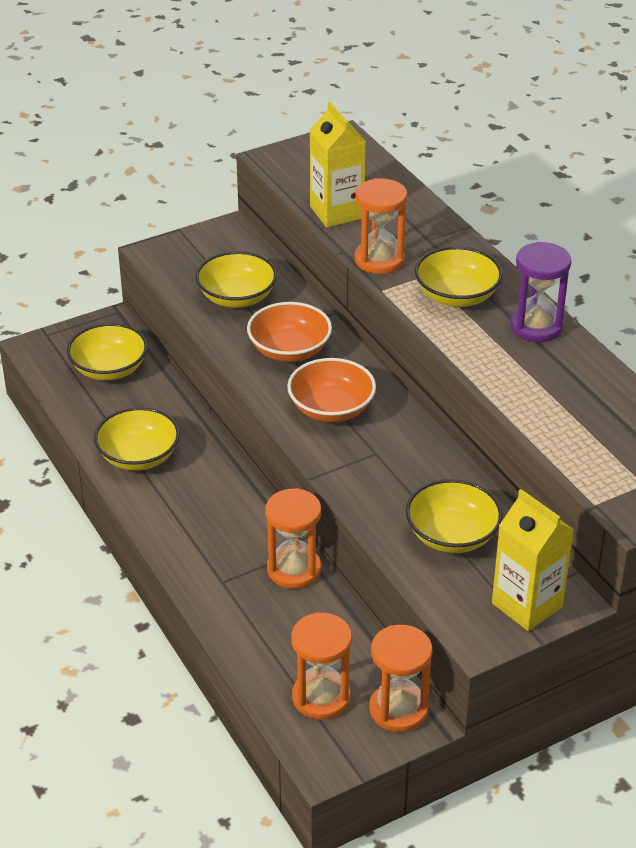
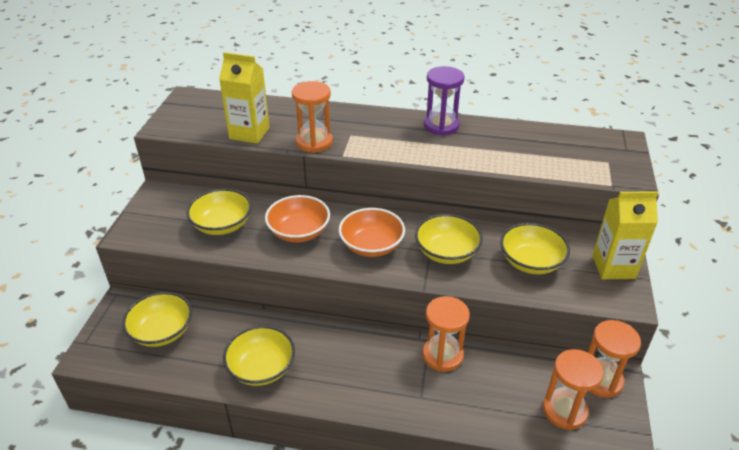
camera: 50 degrees left, 0 degrees up
yellow bowl [415,246,503,307] -> yellow bowl moved to [415,214,483,264]

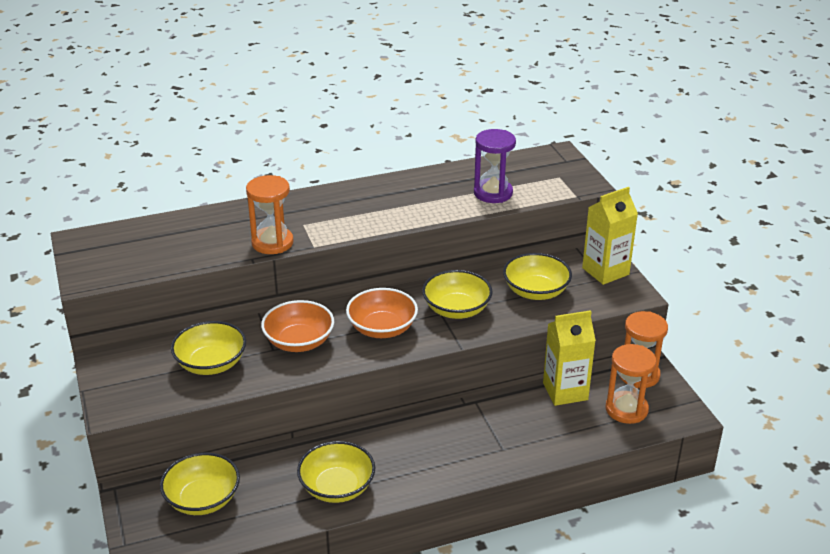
camera: 30 degrees left, 5 degrees down
yellow carton [219,52,270,144] -> yellow carton moved to [543,310,596,406]
orange hourglass [422,296,470,372] -> none
purple hourglass [424,66,465,136] -> purple hourglass moved to [474,129,516,203]

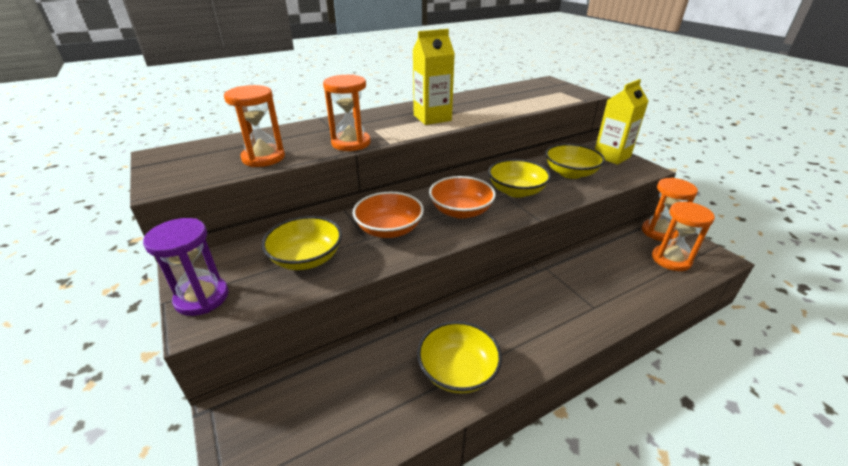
camera: 10 degrees left, 0 degrees up
yellow bowl [160,452,240,515] -> none
purple hourglass [474,129,516,203] -> purple hourglass moved to [143,218,229,316]
yellow carton [543,310,596,406] -> yellow carton moved to [413,29,455,125]
none -> orange hourglass [224,85,285,167]

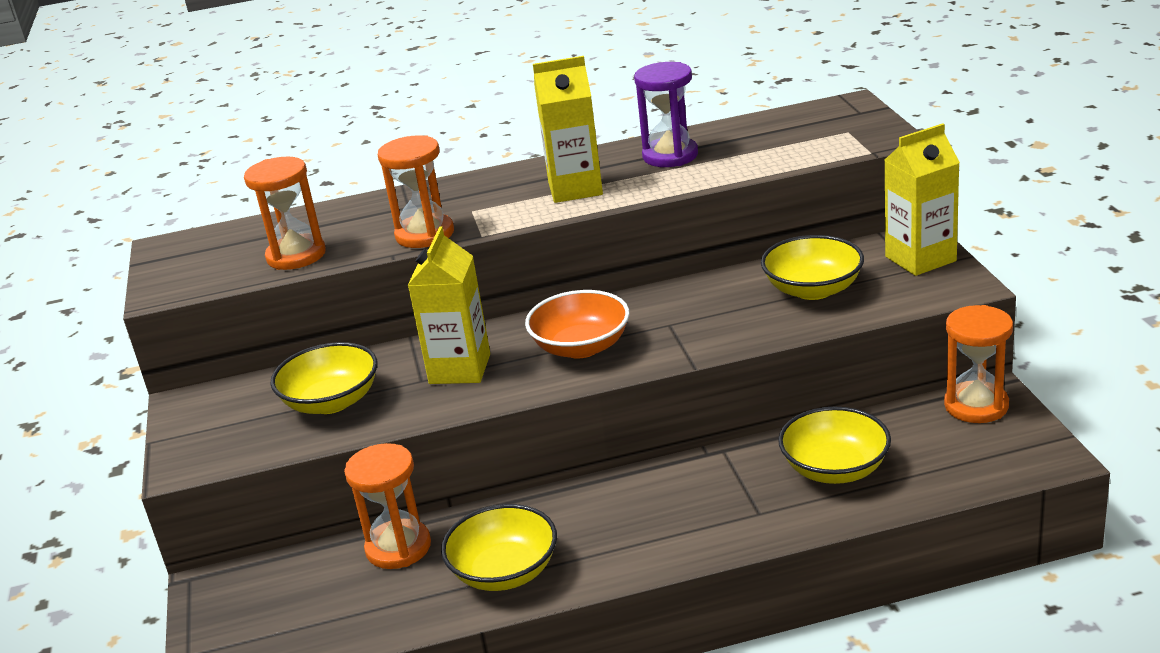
camera: 20 degrees right, 5 degrees down
purple hourglass [143,218,229,316] -> purple hourglass moved to [634,62,698,167]
orange bowl [353,192,424,238] -> yellow carton [408,226,490,384]
yellow bowl [488,159,551,198] -> yellow bowl moved to [778,407,891,484]
orange hourglass [652,202,715,271] -> orange hourglass moved to [344,443,431,569]

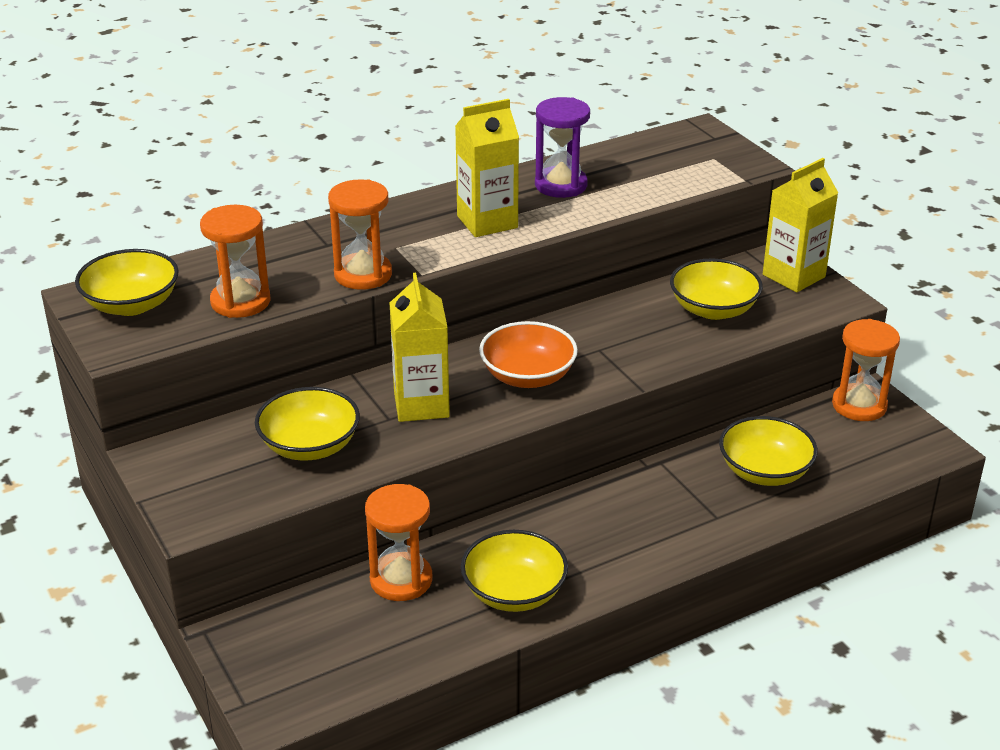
camera: 20 degrees left, 5 degrees up
none -> yellow bowl [75,249,179,316]

